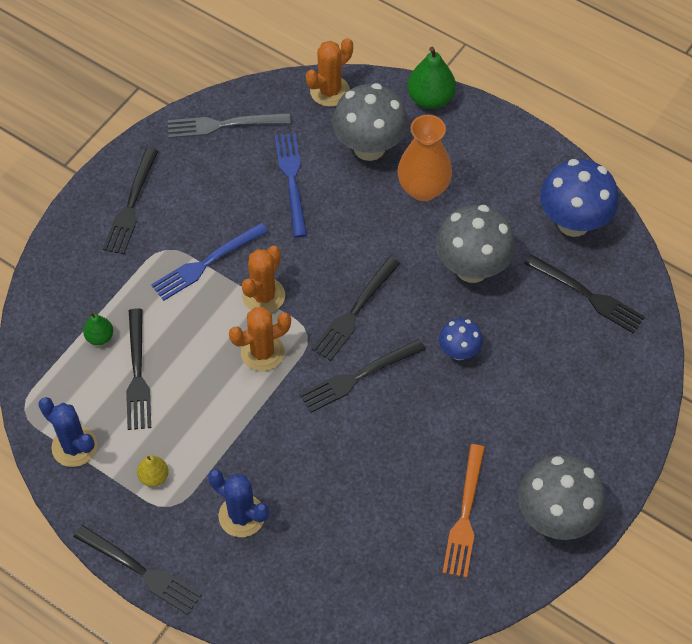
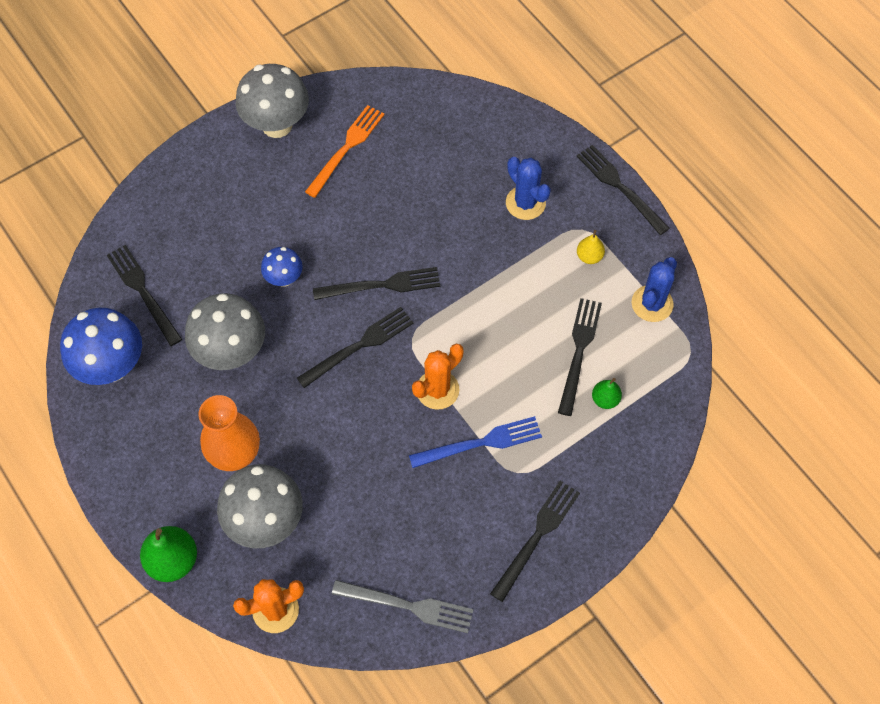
camera: 160 degrees left, 5 degrees up
blue cactus [38,397,97,467] -> blue cactus turned 60 degrees clockwise [632,257,677,322]
orange cactus [229,307,291,371] -> none
blue fork [275,133,307,237] -> none

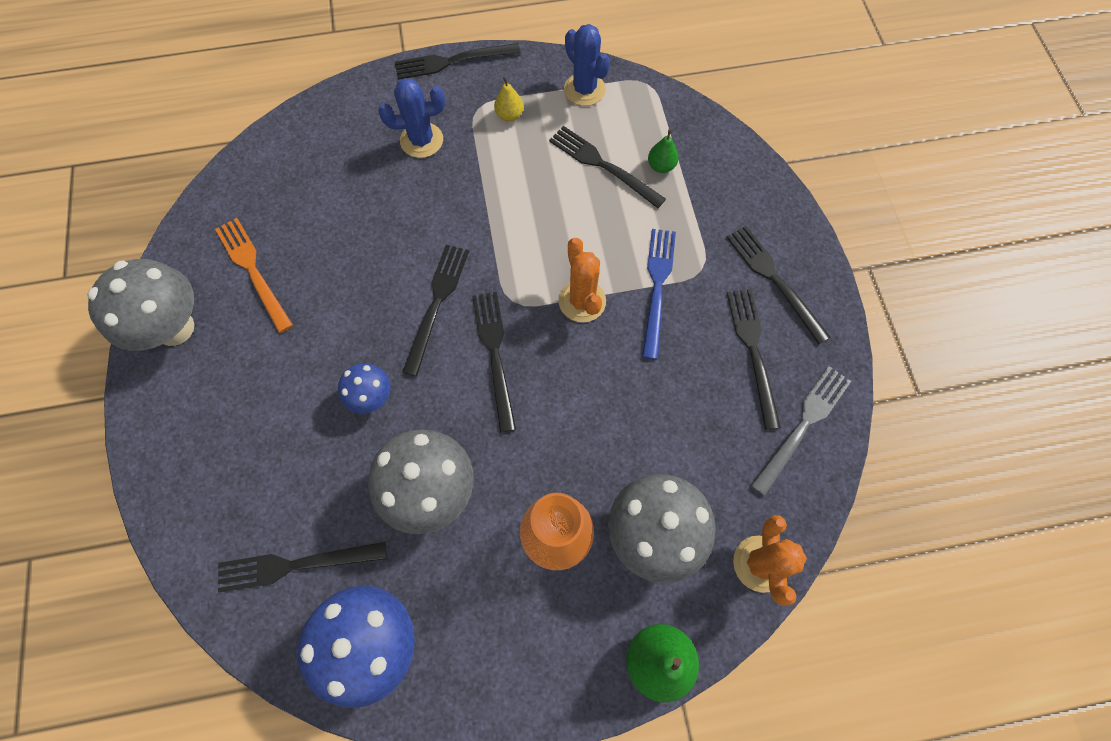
camera: 65 degrees left, 5 degrees up
none -> black fork [727,289,781,430]

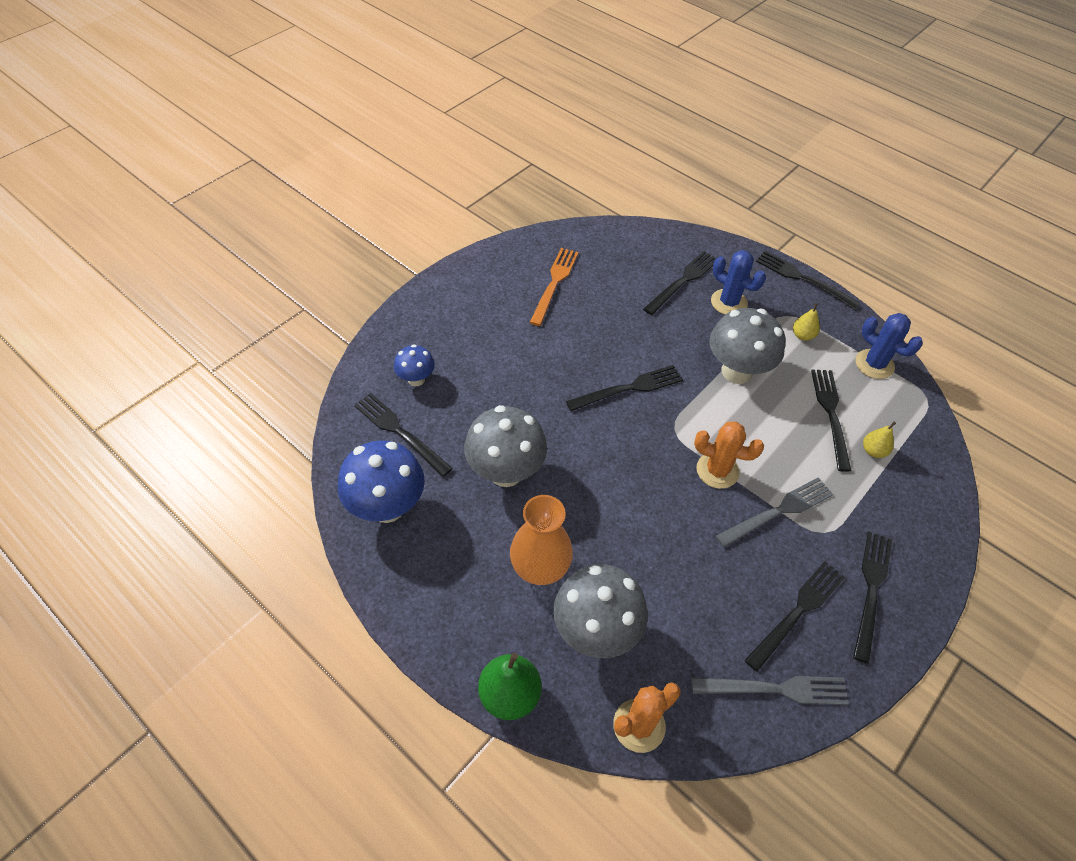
camera: 50 degrees right, 15 degrees down
grey mushroom [87,259,195,351] -> grey mushroom moved to [709,308,785,384]
blue mushroom [338,363,391,414] -> blue mushroom moved to [394,344,435,386]
black fork [472,292,516,433] -> black fork moved to [643,251,717,315]
orange cactus [559,238,606,322] -> orange cactus turned 75 degrees clockwise [694,421,764,489]
blue cactus [564,24,610,106] -> blue cactus turned 60 degrees counterclockwise [855,313,923,379]
blue fork [642,229,676,360] -> grey fork [716,477,833,548]
green pear [648,129,679,173] -> yellow pear [863,422,896,458]

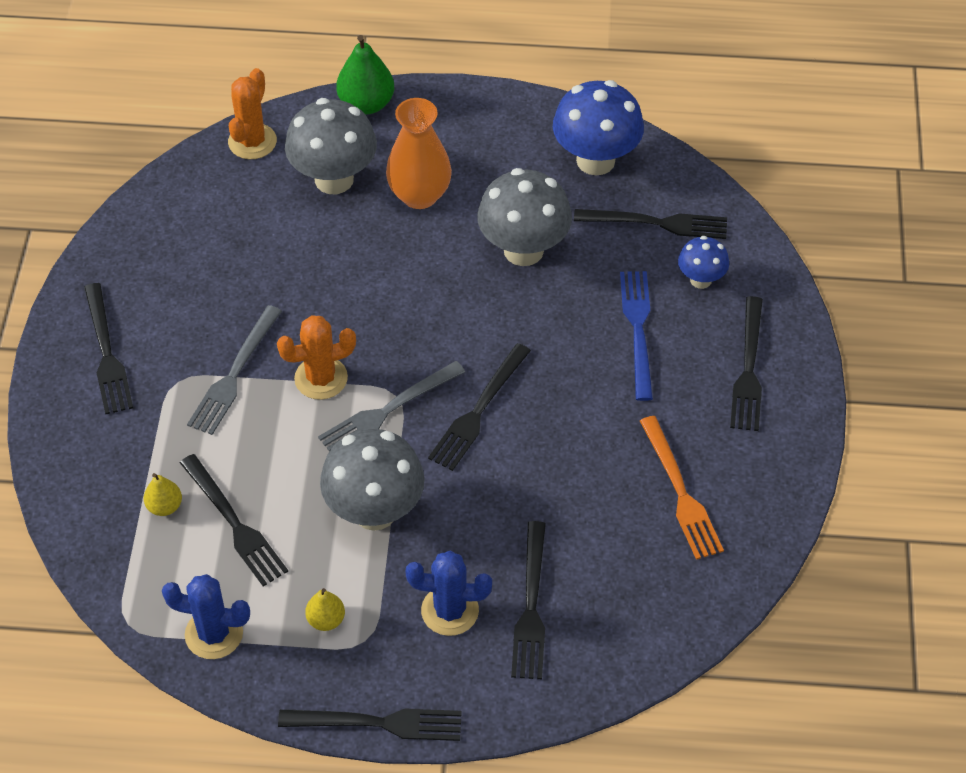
camera: 145 degrees right, 0 degrees up
grey fork [692,676,849,705] -> grey fork moved to [318,361,465,452]
black fork [745,561,845,672] -> black fork moved to [730,296,763,431]
none -> blue fork [620,271,653,401]

